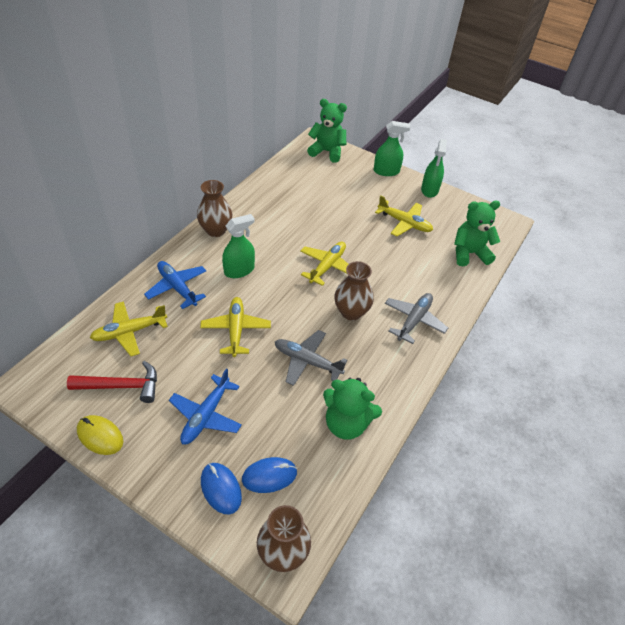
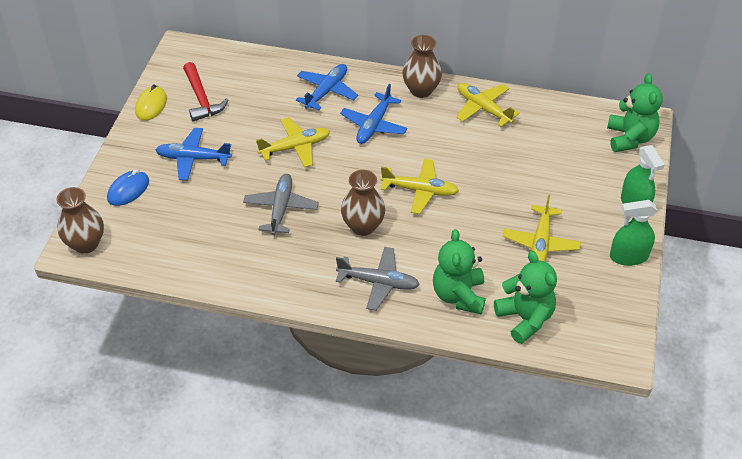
camera: 75 degrees right, 0 degrees up
yellow plane [90,301,168,356] -> yellow plane moved to [456,83,520,127]
green spray bottle [222,214,255,278] -> blue plane [340,84,408,144]
blue mouse [242,457,297,493] -> none
green teddy bear [323,378,382,440] -> green teddy bear moved to [433,229,485,315]

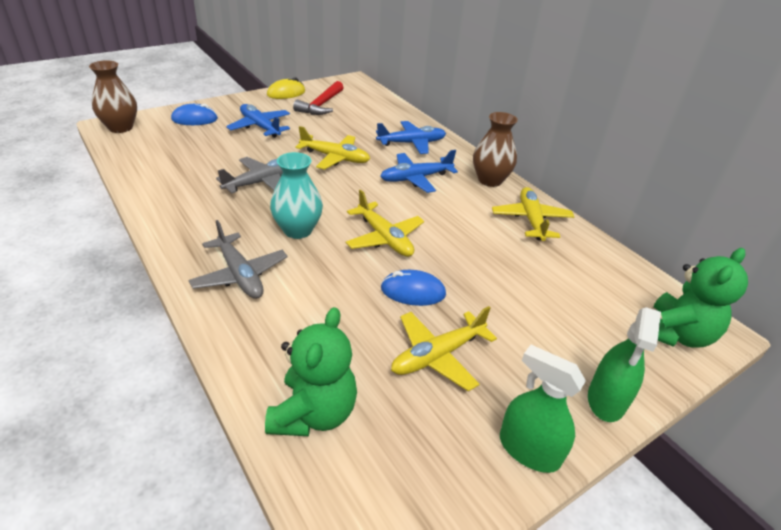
camera: 40 degrees right, 10 degrees down
brown vase [341,170,385,236] -> turquoise vase [270,152,323,239]
green teddy bear [433,229,485,315] -> none
none -> blue mouse [381,270,446,306]

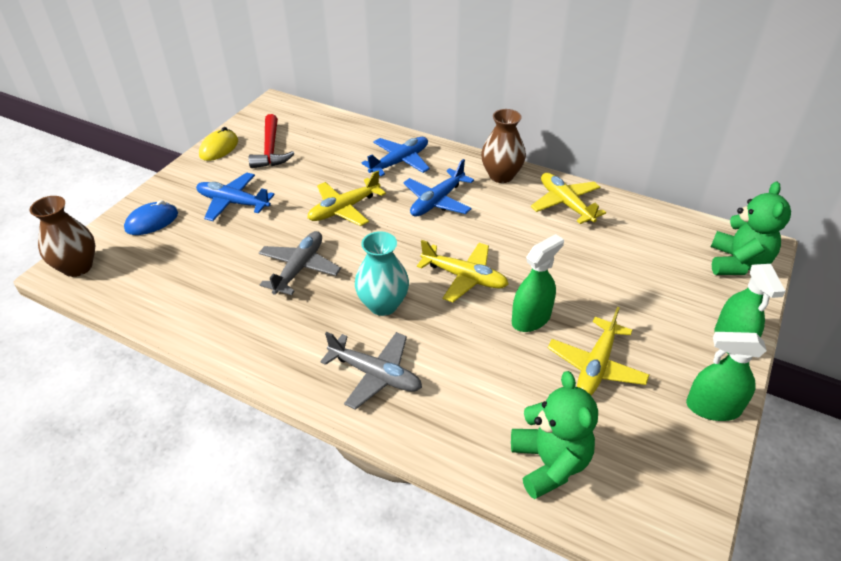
camera: 25 degrees left, 5 degrees up
yellow plane [295,126,370,170] -> yellow plane turned 150 degrees clockwise [307,171,386,226]
blue mouse [381,270,446,306] -> green spray bottle [512,234,564,332]

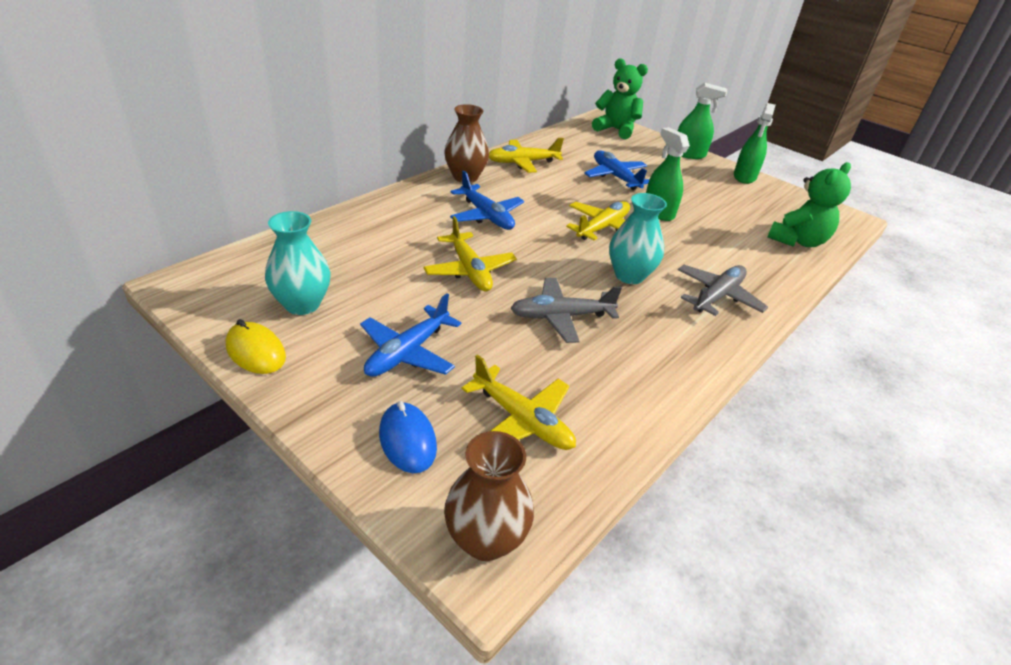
camera: 80 degrees left, 5 degrees down
red hammer [249,114,295,168] -> turquoise vase [265,211,330,315]
grey plane [259,231,341,295] -> grey plane turned 45 degrees counterclockwise [510,278,622,343]
blue plane [362,137,430,176] -> blue plane moved to [584,150,650,190]
green teddy bear [511,371,598,499] -> green teddy bear turned 135 degrees clockwise [767,162,851,247]
yellow plane [548,307,649,395] -> yellow plane moved to [461,354,576,450]

